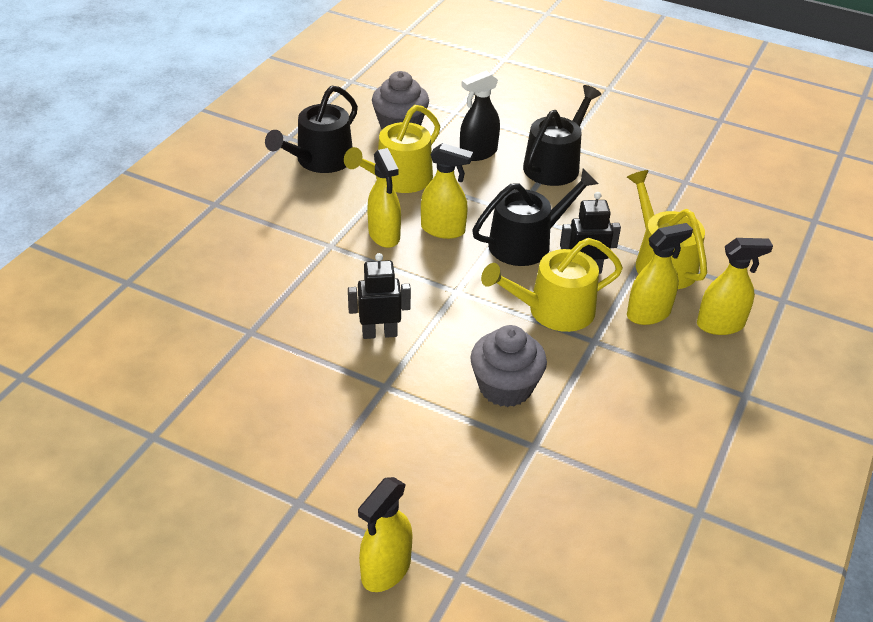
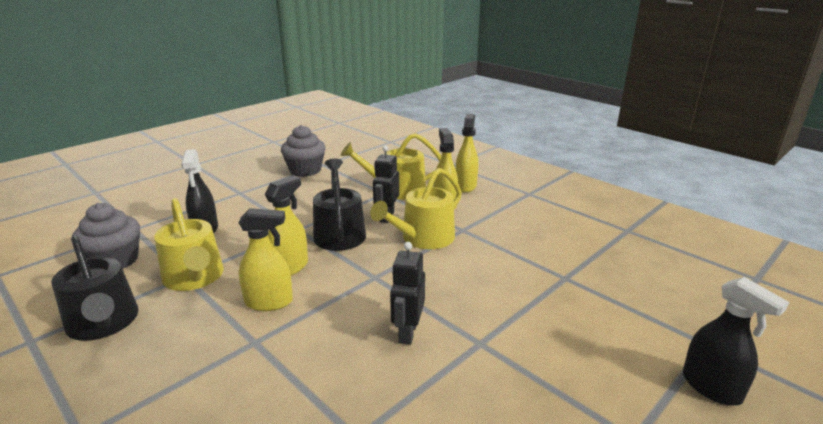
camera: 70 degrees left, 15 degrees down
yellow spray bottle [358,477,412,592] -> black spray bottle [683,277,789,406]
grey cupcake [470,325,547,407] -> grey cupcake moved to [281,125,326,177]
yellow watering can [481,238,623,332] -> yellow watering can turned 45 degrees clockwise [370,168,462,249]
black watering can [523,85,601,186] -> none

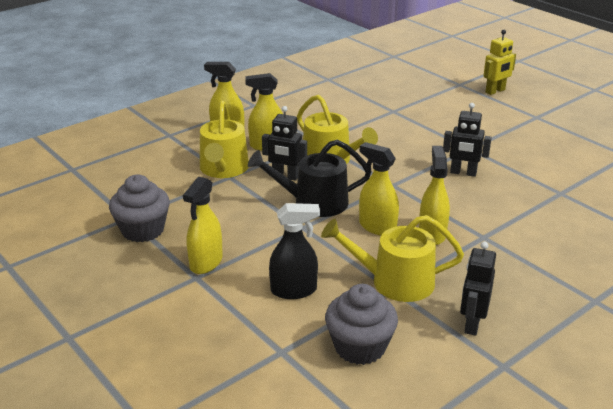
camera: 85 degrees left, 5 degrees up
black watering can [51,235,138,341] -> black robot [460,242,496,336]
yellow watering can [154,198,224,291] -> yellow watering can turned 150 degrees counterclockwise [321,215,464,302]
black spray bottle [683,277,789,406] -> yellow robot [483,30,516,95]
none -> yellow spray bottle [183,177,223,274]

